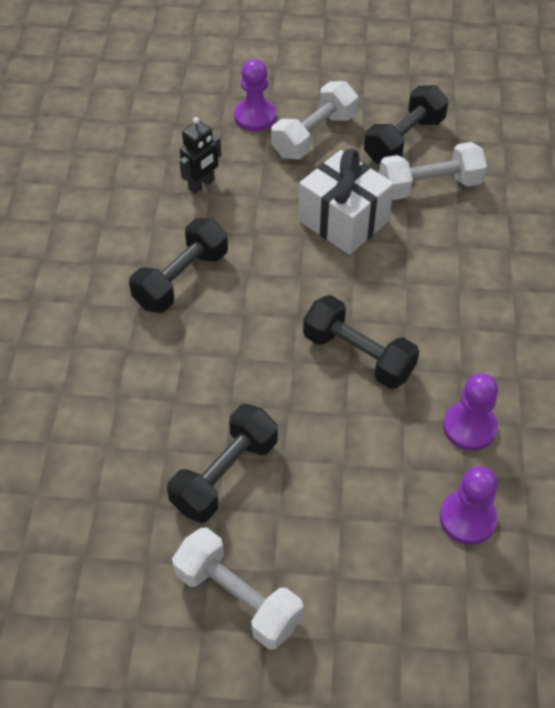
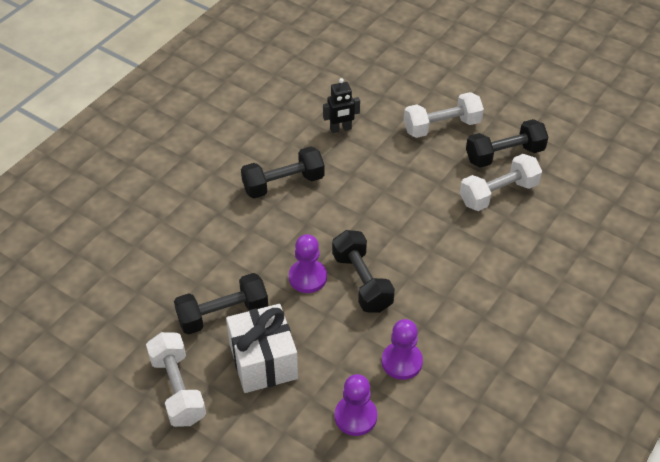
camera: 30 degrees right, 5 degrees down
purple pawn [234,59,276,132] -> purple pawn moved to [289,234,327,293]
white gift [298,149,394,255] -> white gift moved to [226,304,298,393]
white dumbbell [379,142,487,200] -> white dumbbell turned 45 degrees counterclockwise [460,154,542,211]

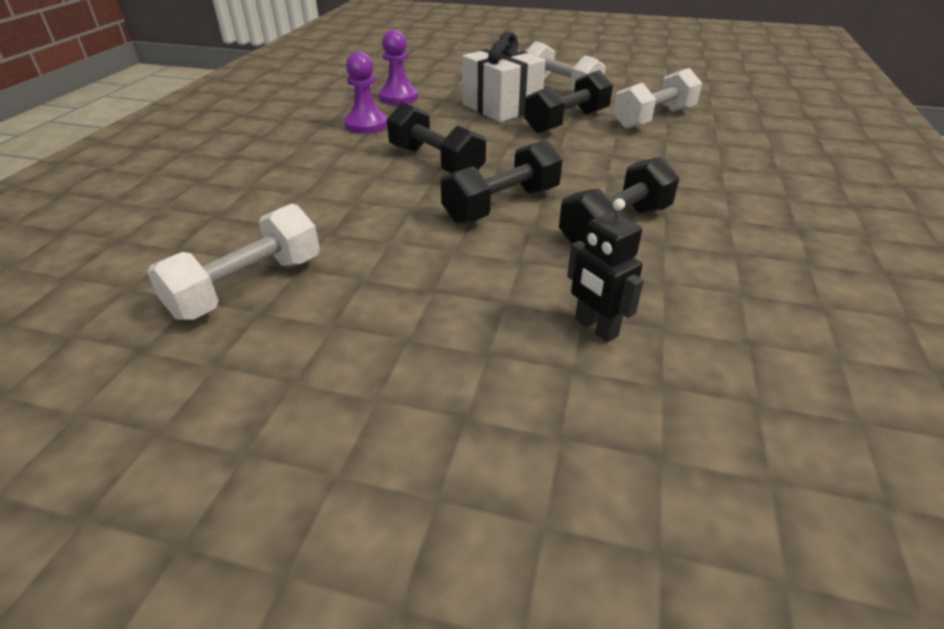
camera: 160 degrees right, 10 degrees down
purple pawn [289,234,327,293] -> none
black robot [323,78,360,133] -> black robot turned 90 degrees counterclockwise [567,198,644,342]
white dumbbell [404,92,484,138] -> white dumbbell moved to [613,68,702,129]
black dumbbell [466,119,548,168] -> black dumbbell moved to [441,140,563,224]

